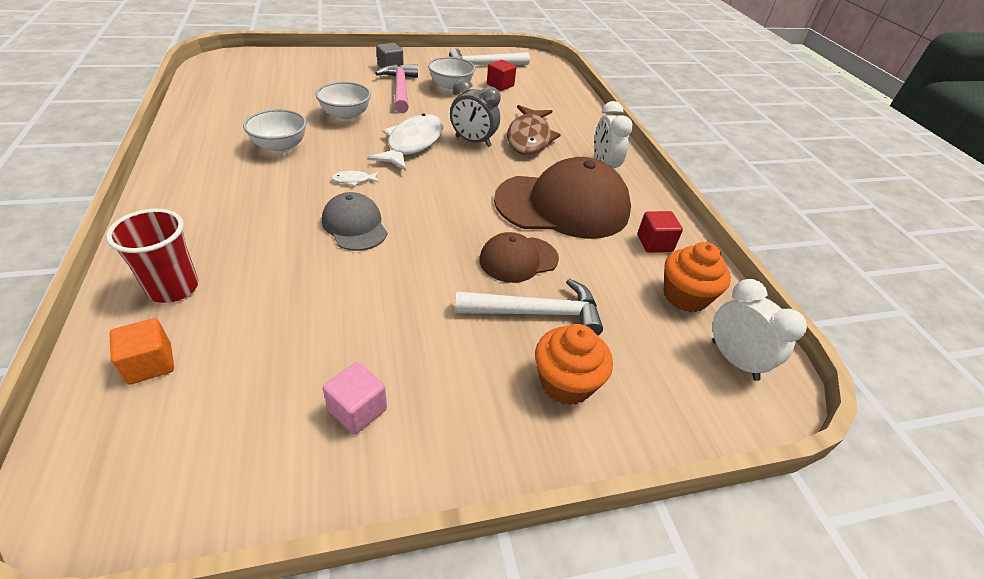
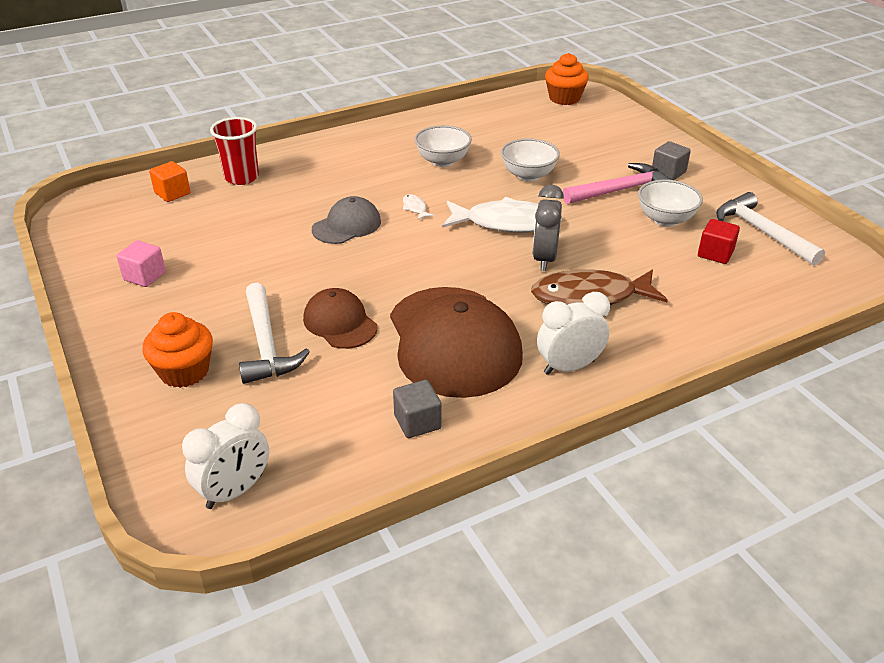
camera: 80 degrees right, 5 degrees down
red cube [637,211,683,253] -> grey cube [393,380,442,438]
orange cupcake [664,242,731,312] -> orange cupcake moved to [545,53,589,105]

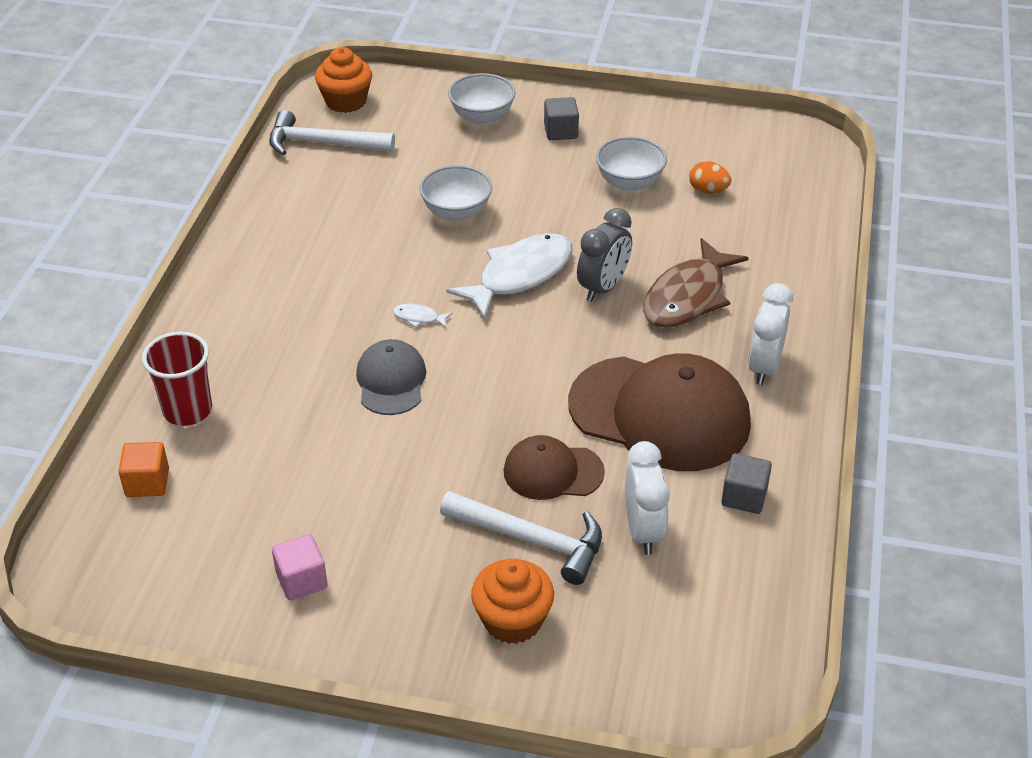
camera: 50 degrees left, 5 degrees up
white clock [182,403,269,509] -> white clock moved to [625,441,670,555]
white bowl [415,125,472,167] -> white bowl moved to [448,73,516,125]
grey clock [533,184,564,271] -> grey clock turned 105 degrees counterclockwise [577,208,632,302]
pink hammer [563,163,672,204] -> none
red cube [698,219,740,264] -> orange egg [689,161,731,194]
white hammer [716,192,825,266] -> white hammer moved to [269,110,395,155]

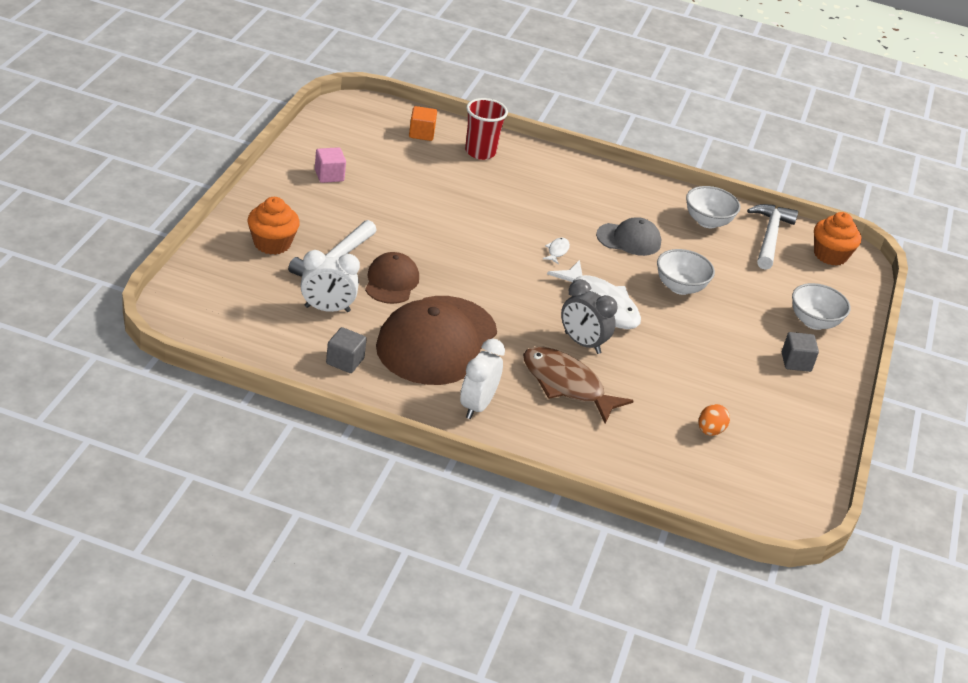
camera: 90 degrees right, 5 degrees down
grey cap [356,339,426,415] -> grey cap moved to [596,217,661,256]
white bowl [596,136,667,192] -> white bowl moved to [686,186,741,228]
white clock [748,283,793,385] -> white clock turned 90 degrees counterclockwise [460,339,505,419]

